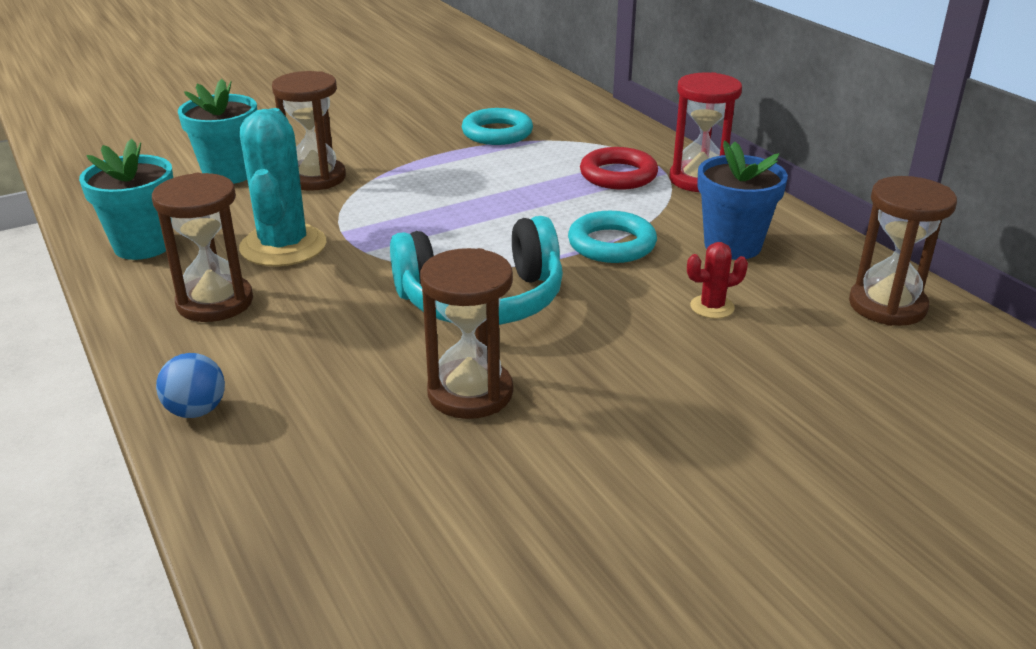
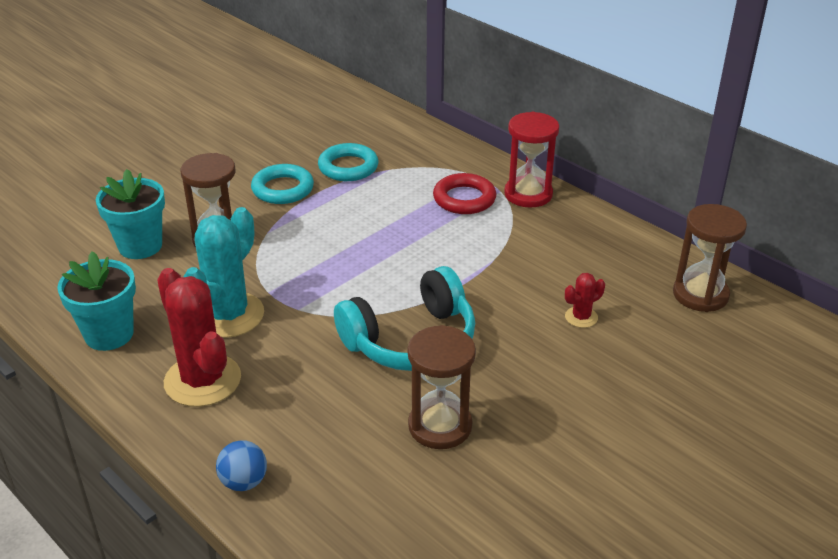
camera: 15 degrees left, 5 degrees up
brown hourglass [152,173,253,322] -> red cactus [157,268,241,407]
turquoise cactus [239,108,327,267] -> turquoise cactus turned 45 degrees clockwise [184,207,264,338]
turquoise ring [568,211,657,263] -> turquoise ring moved to [251,164,314,204]
blue flower pot [697,140,788,260] -> none

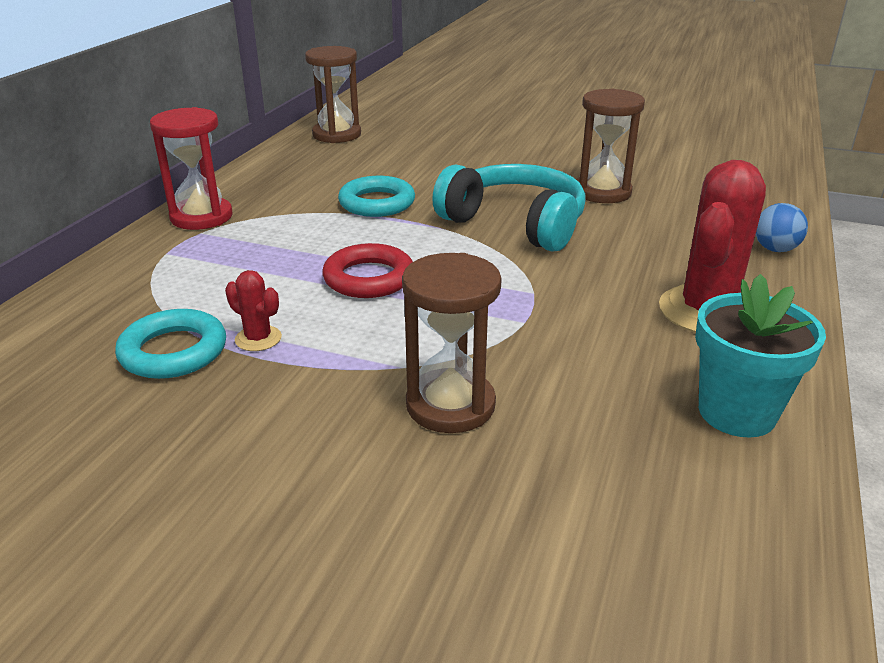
camera: 115 degrees left, 5 degrees down
turquoise flower pot [96,169,165,259] -> none
turquoise cactus [184,207,264,338] -> none
turquoise ring [251,164,314,204] -> turquoise ring moved to [338,176,415,217]
red ring [433,173,496,214] -> red ring moved to [322,243,413,298]
red cactus [565,273,605,328] -> red cactus moved to [225,270,282,351]

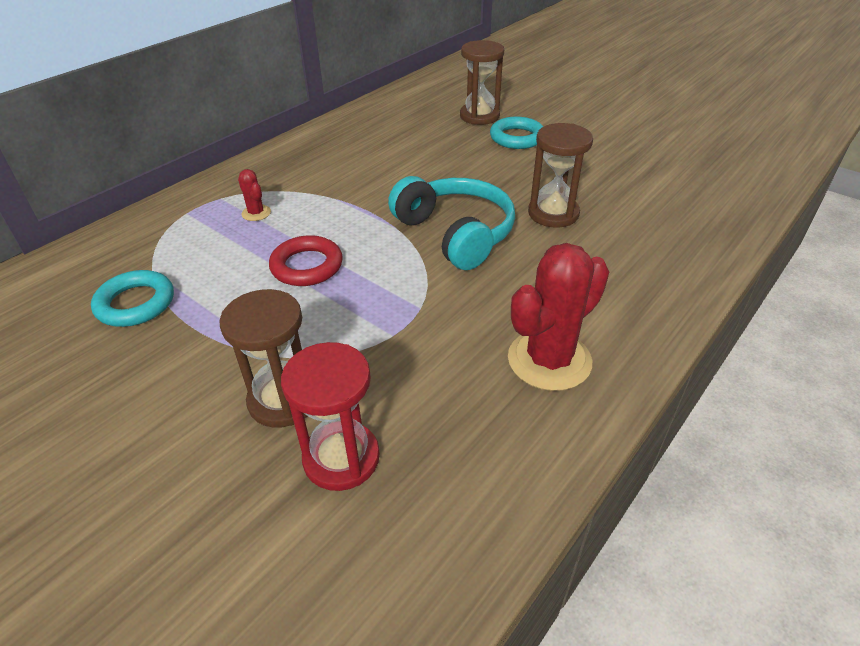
camera: 20 degrees right, 10 degrees up
red hourglass [150,107,233,230] -> red hourglass moved to [281,342,380,491]
red cactus [225,270,282,351] -> red cactus moved to [238,169,271,221]
brown hourglass [305,46,361,143] -> brown hourglass moved to [460,40,504,125]
turquoise ring [338,176,415,217] -> turquoise ring moved to [490,116,543,149]
turquoise flower pot [695,274,826,438] -> none
blue ball [756,203,808,252] -> none

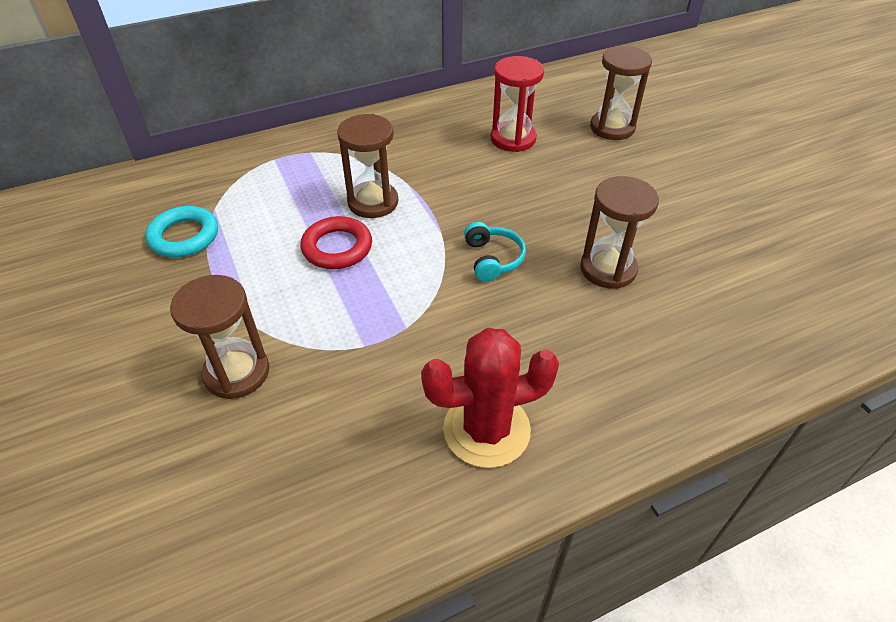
camera: 25 degrees right, 5 degrees up
red cactus [238,169,271,221] -> none
red hourglass [281,342,380,491] -> red hourglass moved to [491,56,544,152]
turquoise headphones [388,176,515,270] -> turquoise headphones [464,222,526,282], size x0.52
turquoise ring [490,116,543,149] -> none
none -> brown hourglass [337,114,398,218]

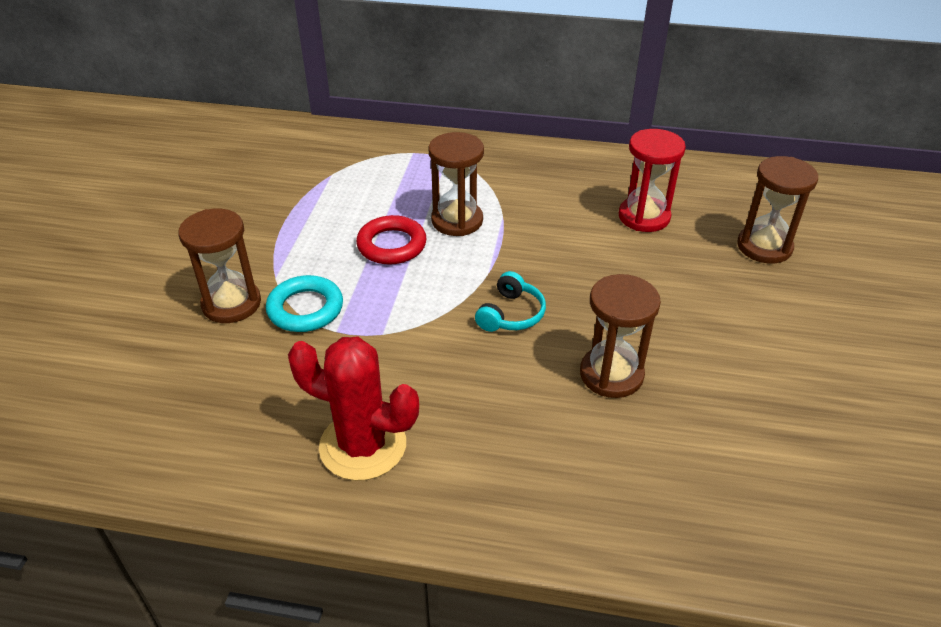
camera: 35 degrees right, 5 degrees down
turquoise ring [145,206,218,257] -> turquoise ring moved to [266,275,343,332]

